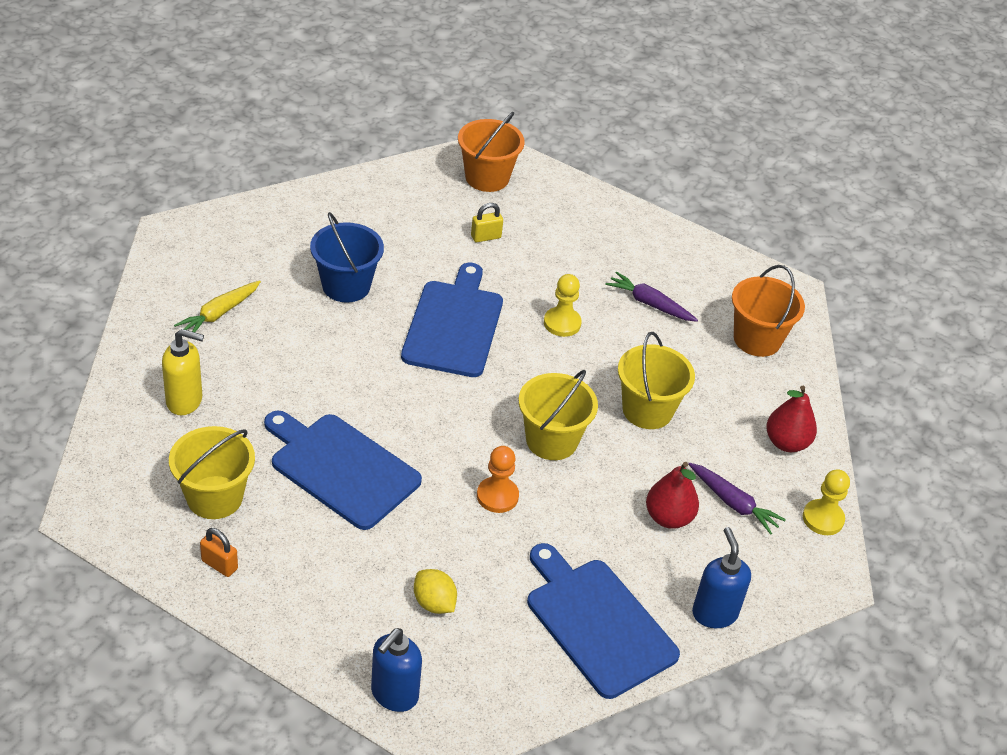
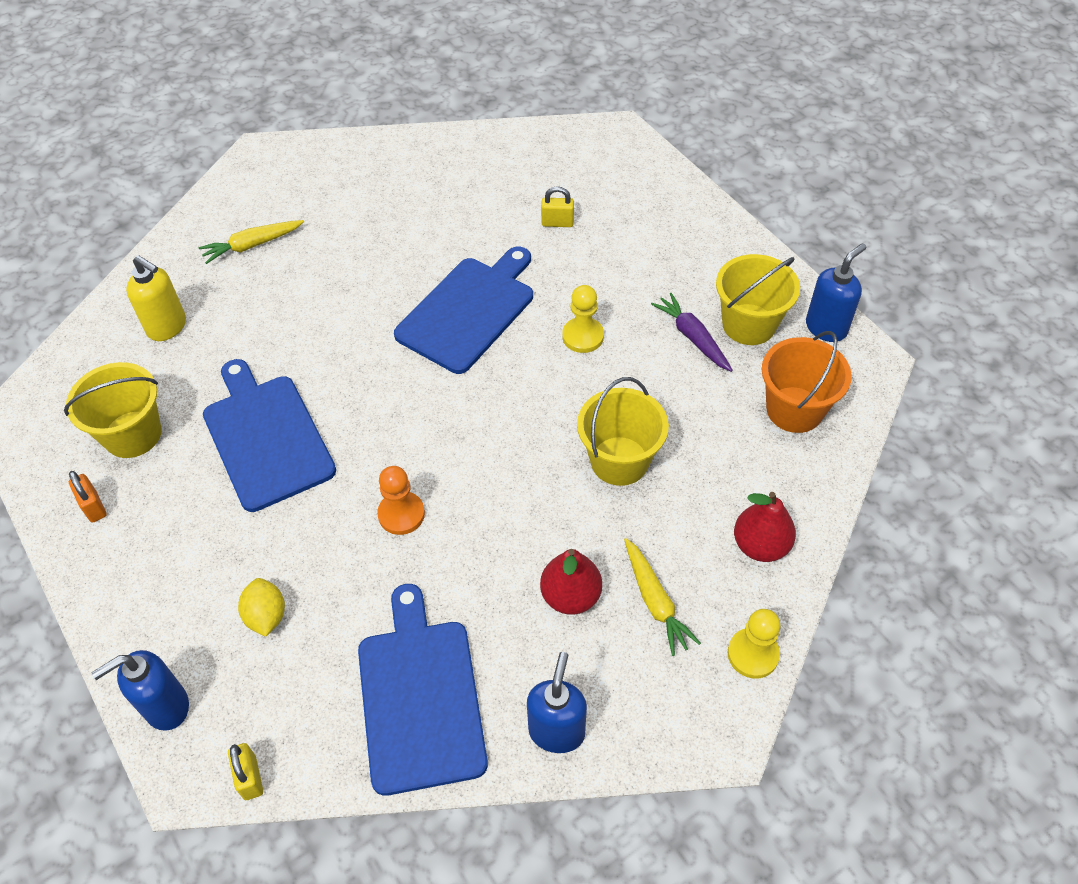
camera: 30 degrees right, 10 degrees up
blue bucket [310,212,384,303] -> none
orange bucket [458,112,525,192] -> none
yellow bucket [519,370,598,460] -> yellow bucket moved to [716,254,800,345]
purple carrot [688,463,786,535] -> yellow carrot [624,538,701,656]
none -> yellow padlock [228,743,263,800]
none -> blue soap dispenser [806,243,866,342]

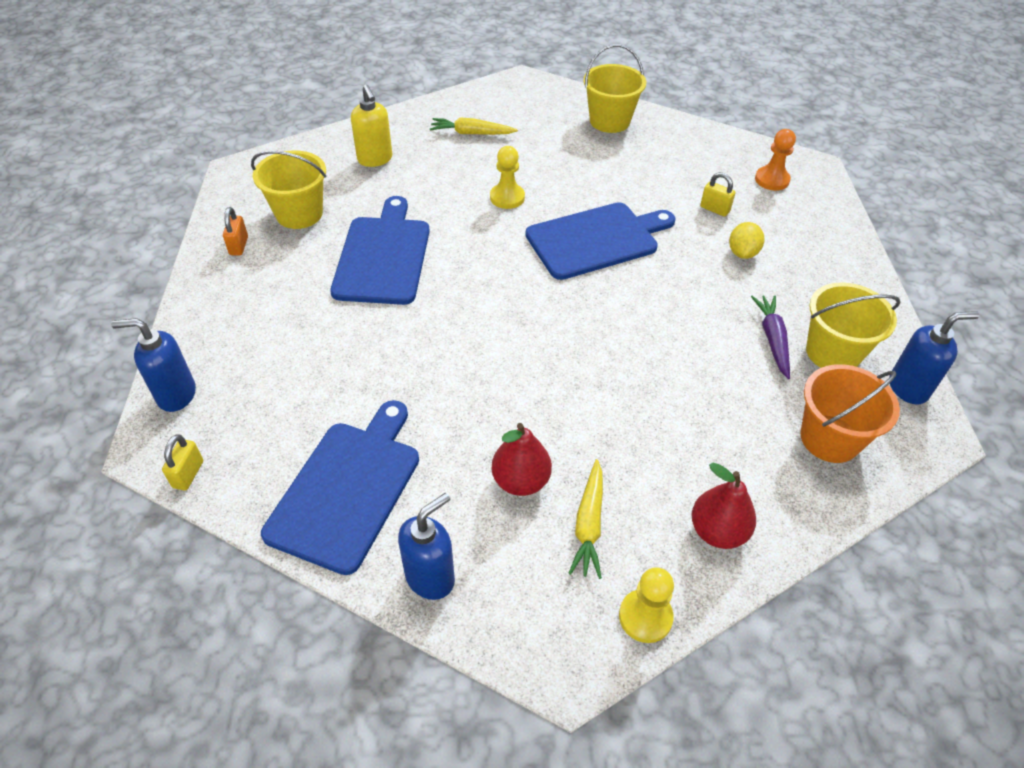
camera: 30 degrees right, 5 degrees down
yellow lemon [238,578,285,637] -> yellow lemon moved to [729,222,764,259]
orange pawn [377,466,425,535] -> orange pawn moved to [755,129,796,191]
yellow pawn [562,285,604,353] -> yellow pawn moved to [490,146,525,209]
yellow bucket [577,377,669,486] -> yellow bucket moved to [583,44,646,133]

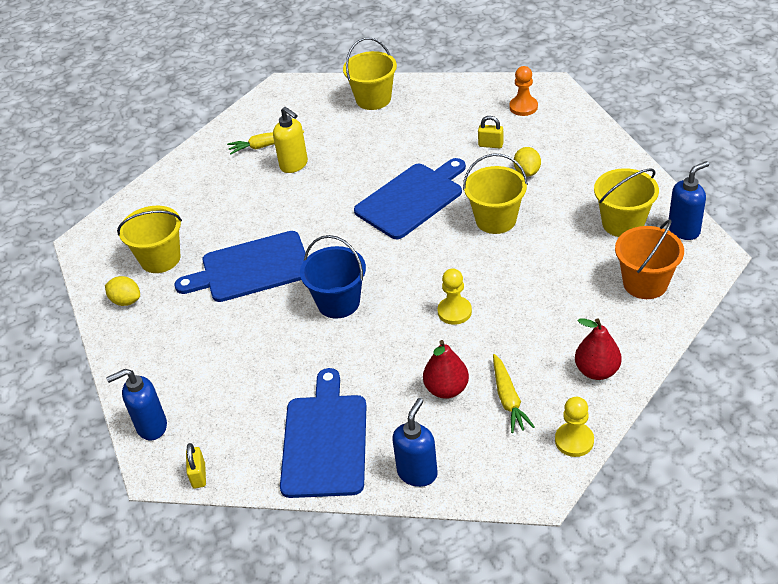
camera: 15 degrees left, 5 degrees down
orange padlock [223,207,248,255] -> yellow lemon [105,276,140,306]
blue cutting board [330,196,430,305] -> blue cutting board turned 90 degrees counterclockwise [175,231,305,302]
yellow soap dispenser [351,85,392,167] -> yellow soap dispenser moved to [273,107,308,173]
yellow pawn [490,146,525,209] -> yellow pawn moved to [437,268,472,325]
purple carrot [751,295,790,379] -> none
none -> blue bucket [300,235,366,319]
none -> yellow bucket [463,153,528,234]

